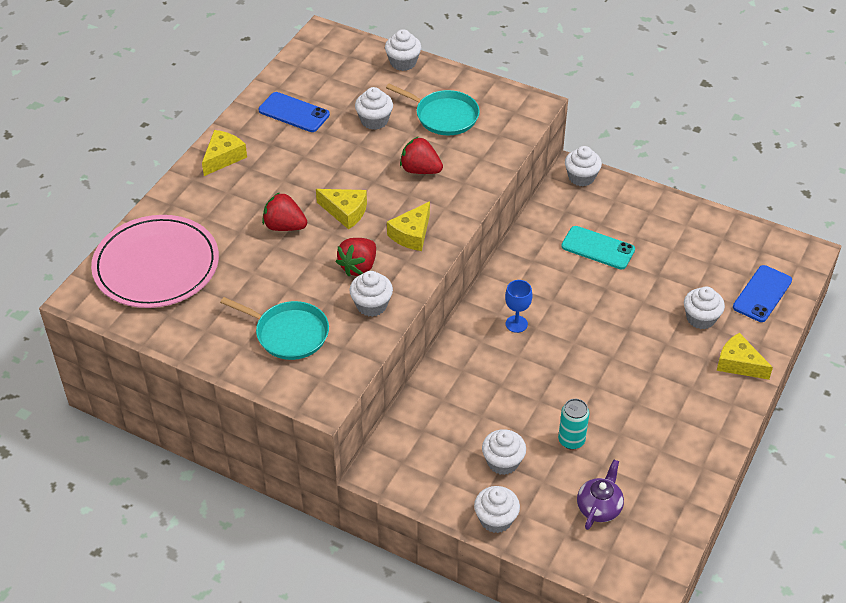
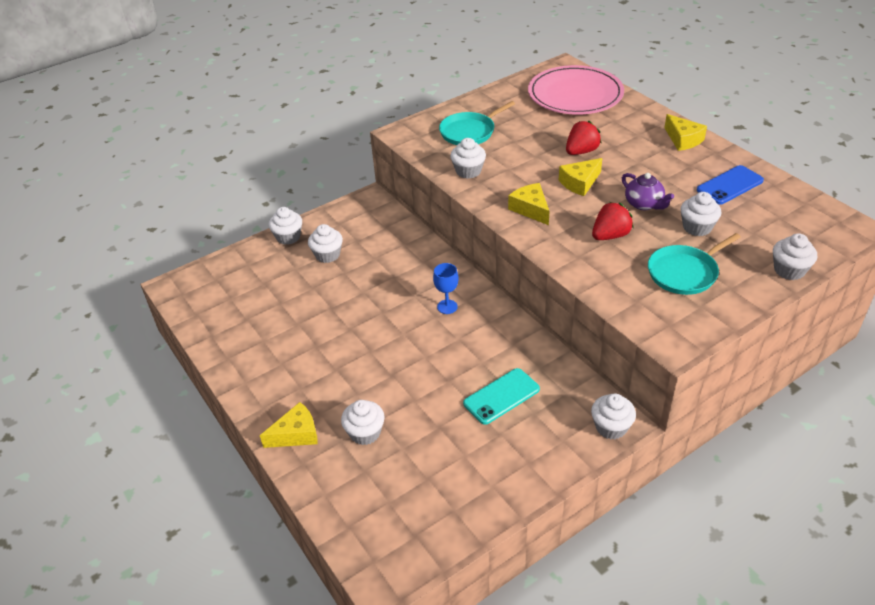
camera: 120 degrees right, 5 degrees down
red strawberry [336,238,376,277] -> none
turquoise can [558,399,589,450] -> none
purple teapot [577,460,624,530] -> purple teapot moved to [622,173,674,210]
blue phone [733,265,792,322] -> none

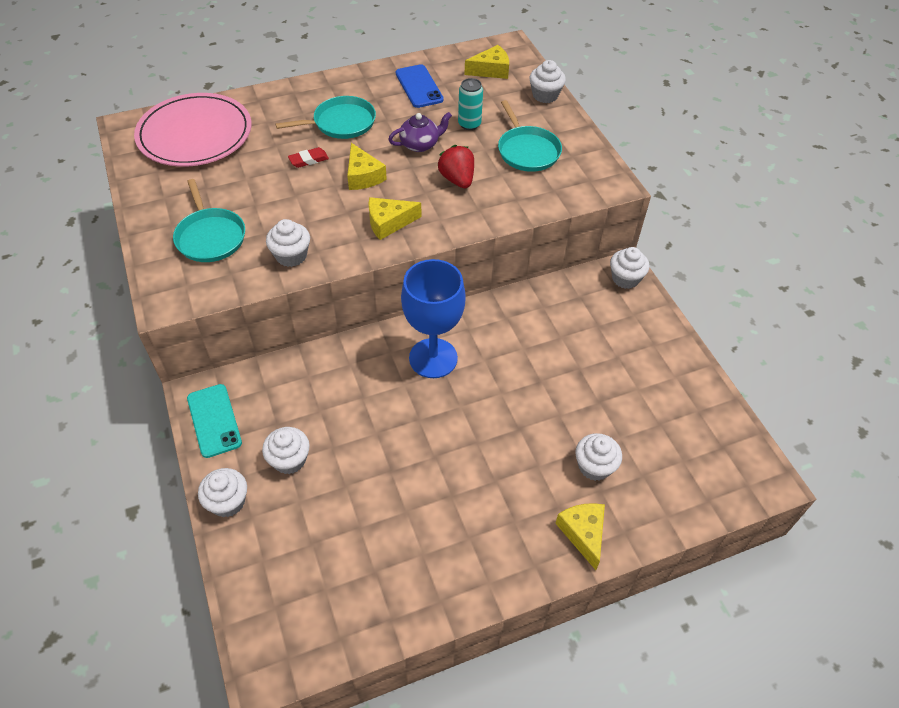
camera: 80 degrees left, 10 degrees up
blue goblet [433,263,458,314] -> blue goblet [401,259,466,378], size x2.12
turquoise phone [463,368,540,425] -> turquoise phone moved to [187,384,242,458]
red strawberry [566,120,601,155] -> red eraser [288,147,329,168]
yellow cheese [664,114,707,151] -> yellow cheese moved to [464,45,509,79]
white cupcake [680,192,721,236] -> turquoise can [458,78,483,130]
none -> turquoise pan [275,96,376,139]

